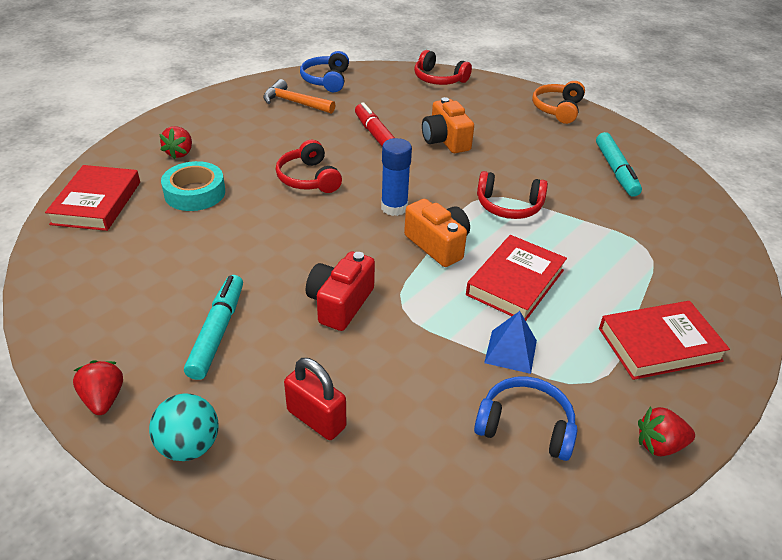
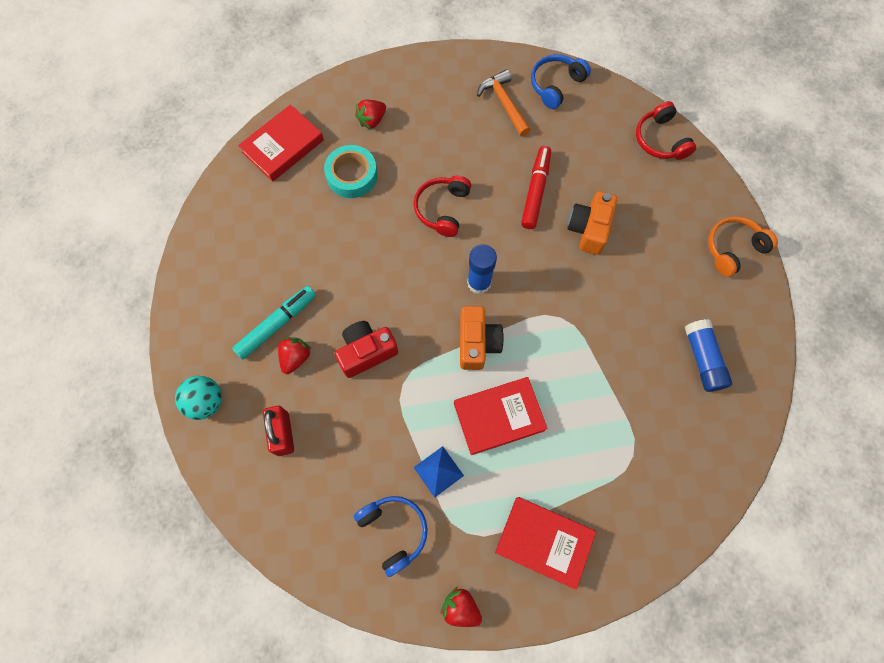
camera: 40 degrees right, 30 degrees up
red strawberry [73,360,123,415] -> red strawberry moved to [278,337,311,374]
red headphones [477,171,548,219] -> none
turquoise marker [596,132,642,197] -> blue glue stick [685,319,732,392]

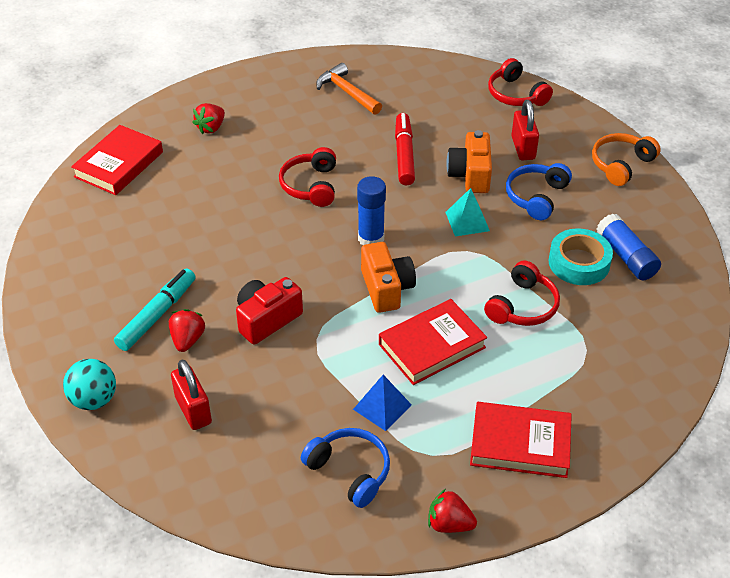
camera: 15 degrees left, 25 degrees down
turquoise tape [324,145,378,198] -> turquoise tape moved to [549,228,613,285]
blue headphones [531,54,591,109] -> blue headphones moved to [506,163,572,220]
none -> turquoise pyramid [446,188,490,236]
none -> red headphones [484,261,560,326]
none -> red padlock [511,100,539,160]

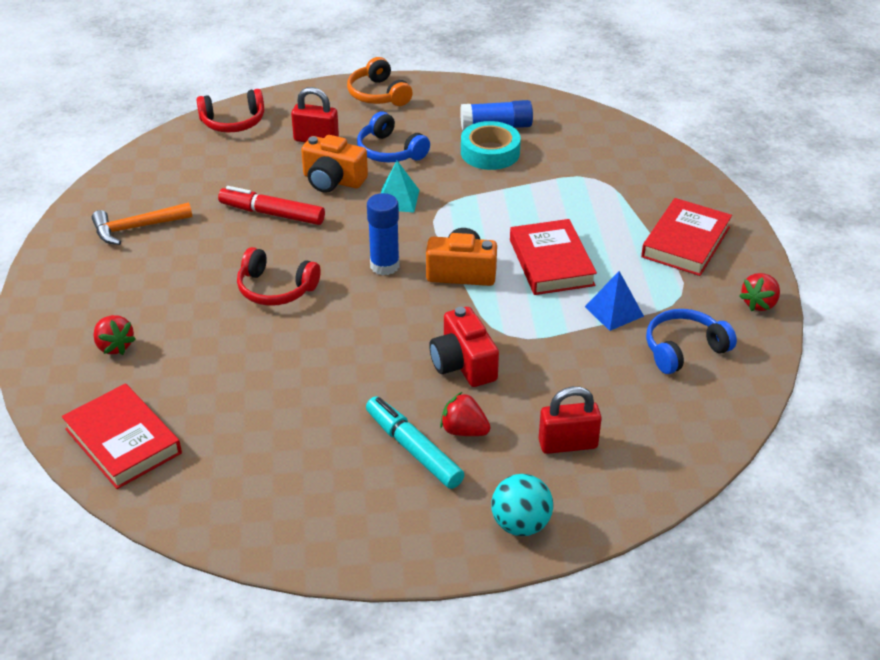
camera: 70 degrees left, 5 degrees down
red headphones [484,261,560,326] -> none

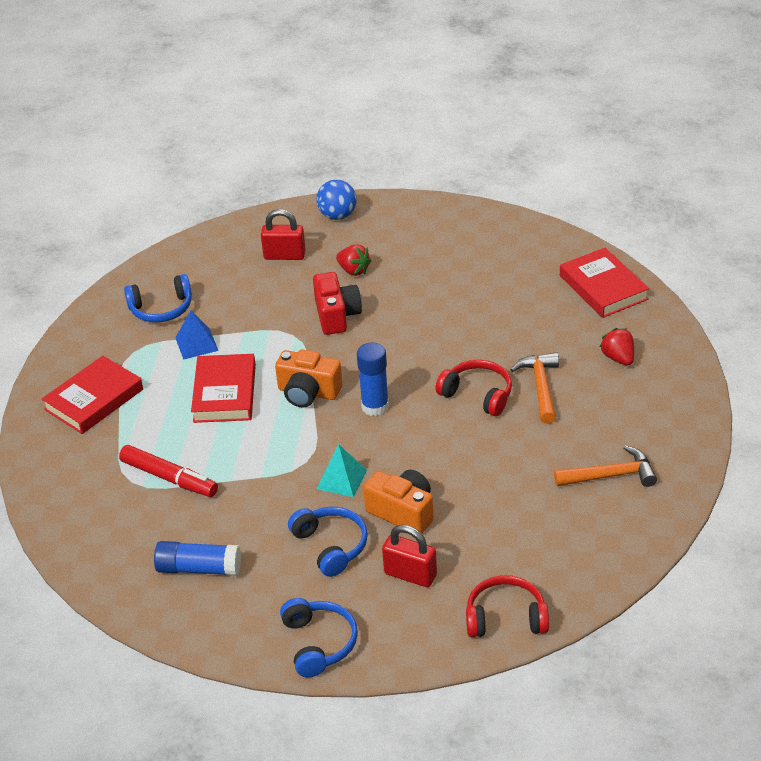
camera: 165 degrees left, 0 degrees up
red marker [218,186,325,225] -> red marker moved to [119,445,218,497]
orange headphones [347,57,413,106] -> blue headphones [280,598,358,677]
turquoise marker [366,396,464,489] -> none
turquoise tape [461,121,521,170] -> none
turquoise ball [491,474,553,536] -> blue ball [316,179,357,220]
red strawberry [739,273,780,311] -> none
none -> orange hammer [510,352,559,424]

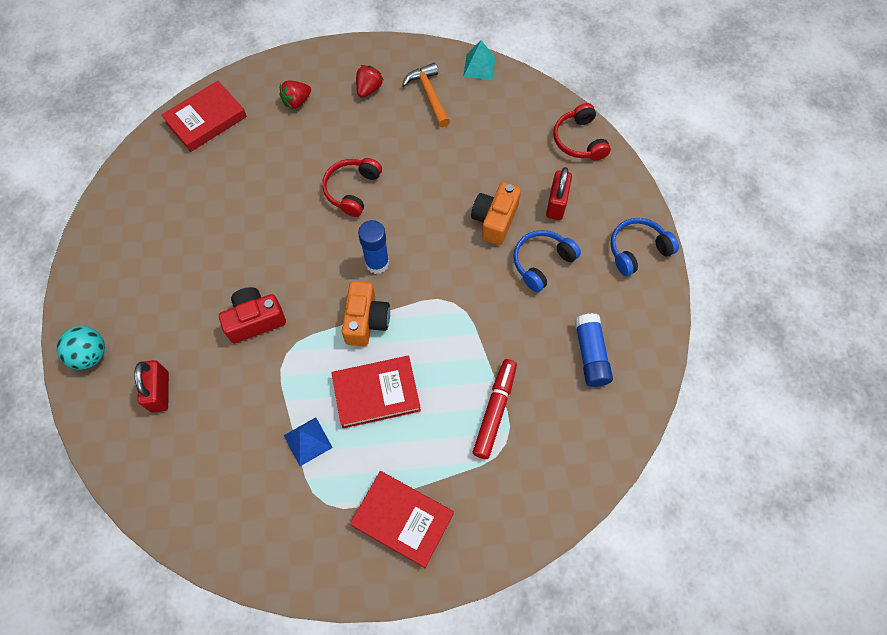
camera: 105 degrees left, 25 degrees up
blue headphones [124,274,192,323] -> none
blue ball [316,179,357,220] -> turquoise ball [56,326,105,370]
turquoise pyramid [316,444,367,497] -> turquoise pyramid moved to [463,40,495,80]
red strawberry [336,244,371,276] -> red strawberry moved to [356,65,383,98]
orange hammer [510,352,559,424] -> none

